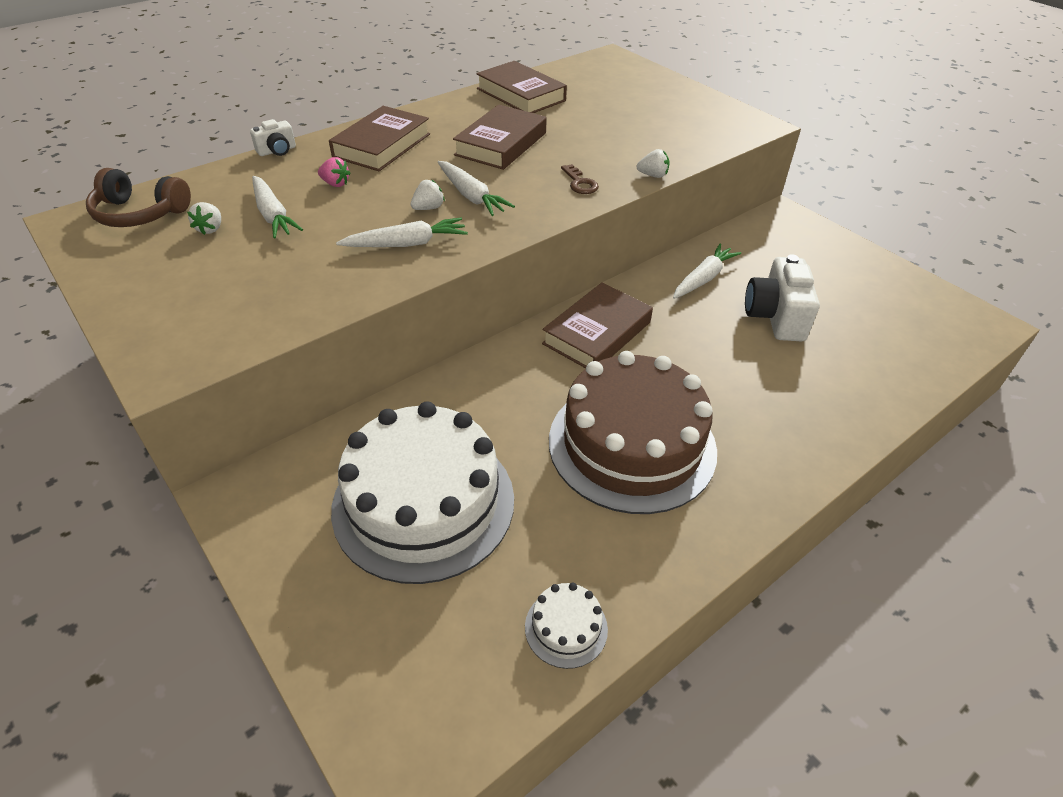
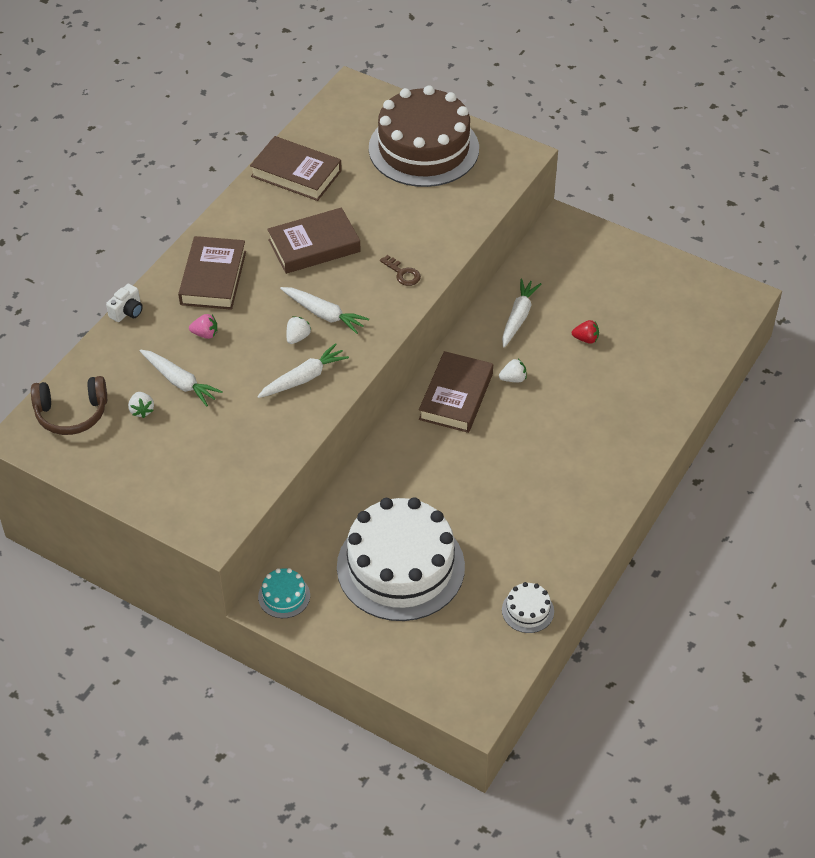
camera: 20 degrees left, 5 degrees up
brown book [453,104,547,170] -> brown book turned 60 degrees clockwise [267,207,361,274]
brown cake [549,351,717,514] -> brown cake moved to [369,85,479,187]
white strawberry [637,149,670,178] -> white strawberry moved to [499,359,527,383]
white camera [745,254,820,341] -> red strawberry [572,320,599,344]
none -> turquoise cake [258,568,310,618]

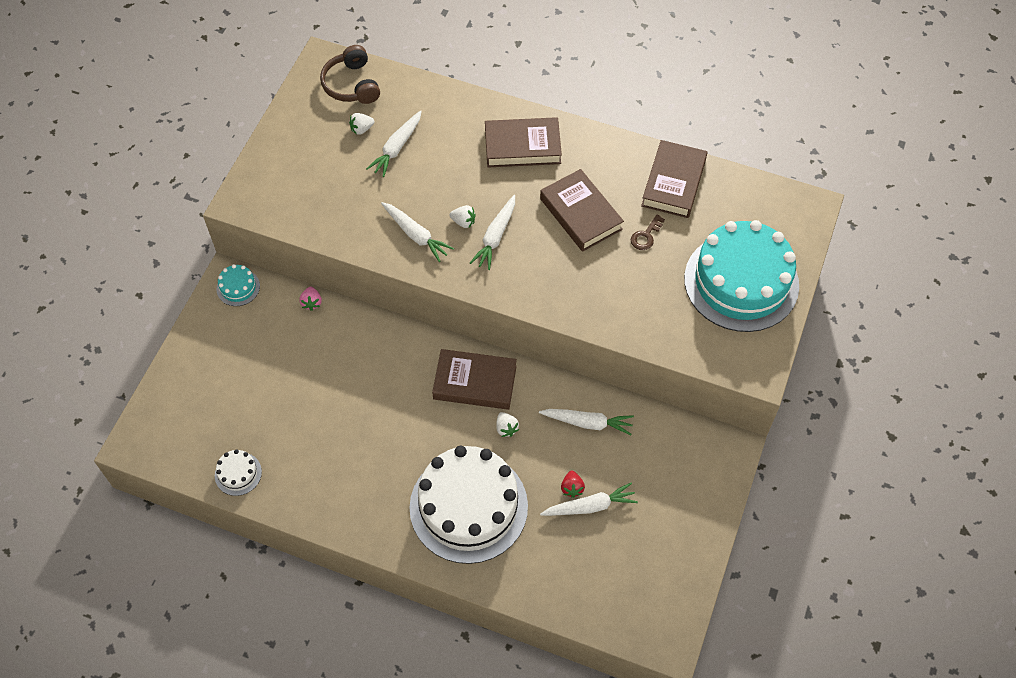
camera: 80 degrees right, 10 degrees up
white camera [106,284,143,322] -> none
pink strawberry [189,314,217,339] -> pink strawberry moved to [299,287,322,311]
white cake [337,497,465,621] -> white cake moved to [409,446,528,564]
brown cake [369,85,479,187] -> turquoise cake [684,220,799,332]
brown key [380,255,421,286] -> brown key moved to [631,215,665,250]
none -> white carrot [540,483,638,516]

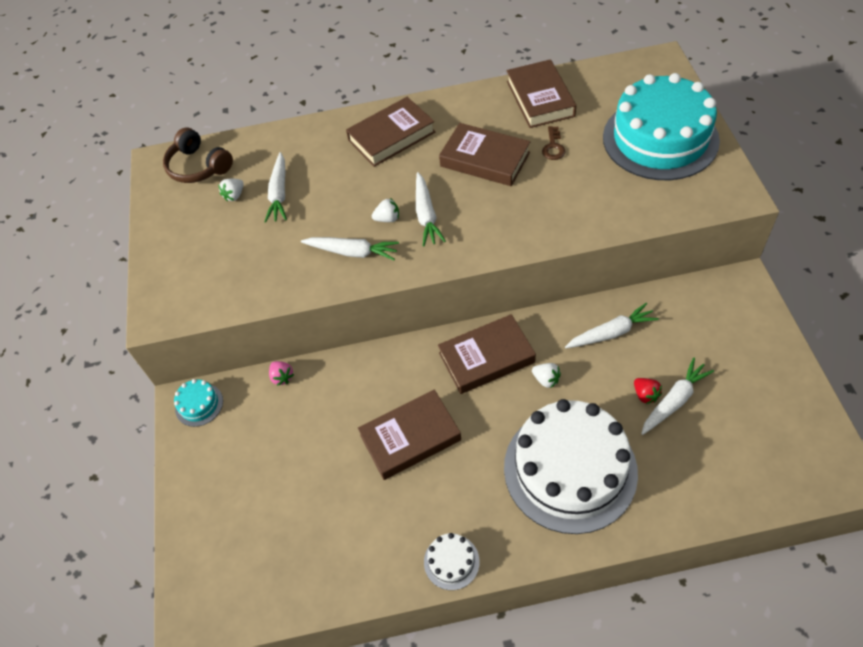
camera: 25 degrees left, 5 degrees down
white cake [215,449,262,496] -> white cake moved to [424,533,480,590]
none -> brown book [358,390,461,480]

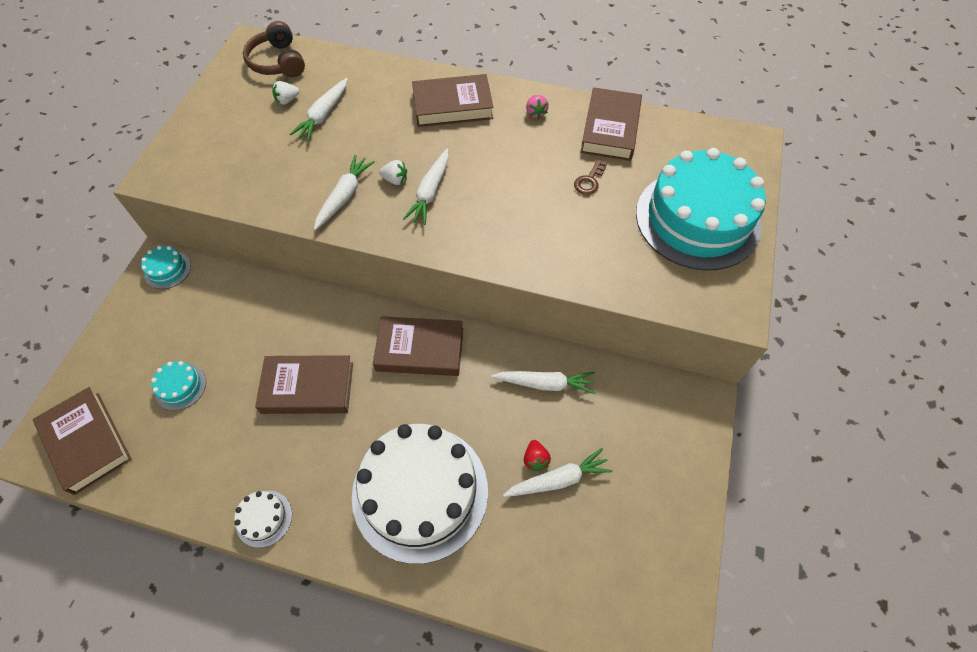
camera: 20 degrees right, 5 degrees up
pink strawberry [269,361,294,386] -> pink strawberry moved to [526,95,549,119]
white carrot [301,237,399,260] -> white carrot turned 105 degrees counterclockwise [314,155,375,230]
brown book [439,123,530,186] -> brown book moved to [33,387,132,495]
white strawberry [532,363,561,388] -> none
none -> turquoise cake [151,361,206,411]

